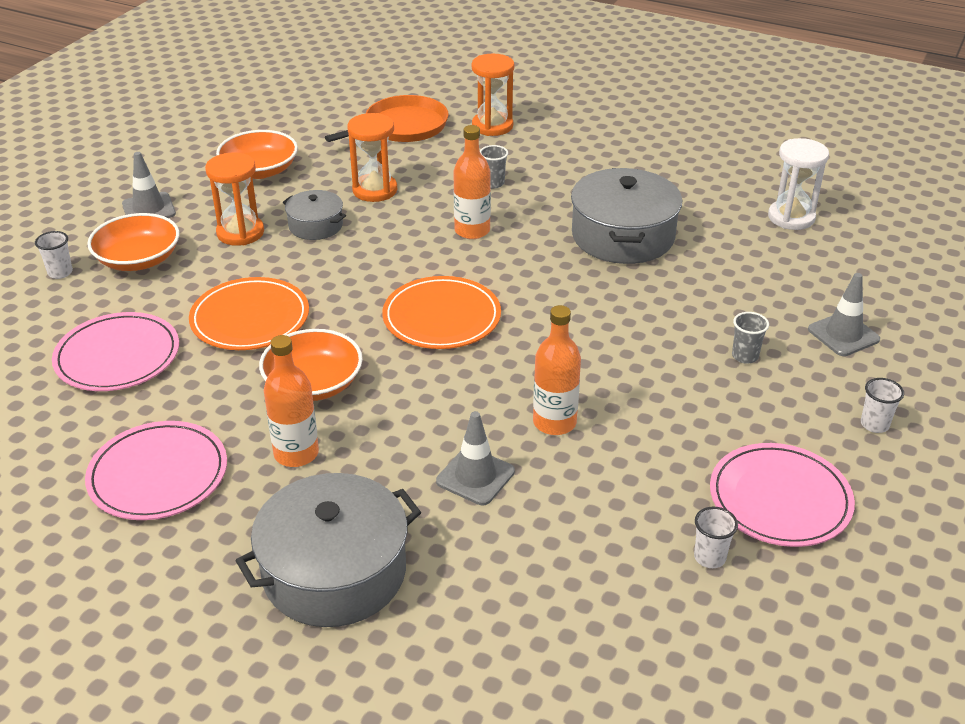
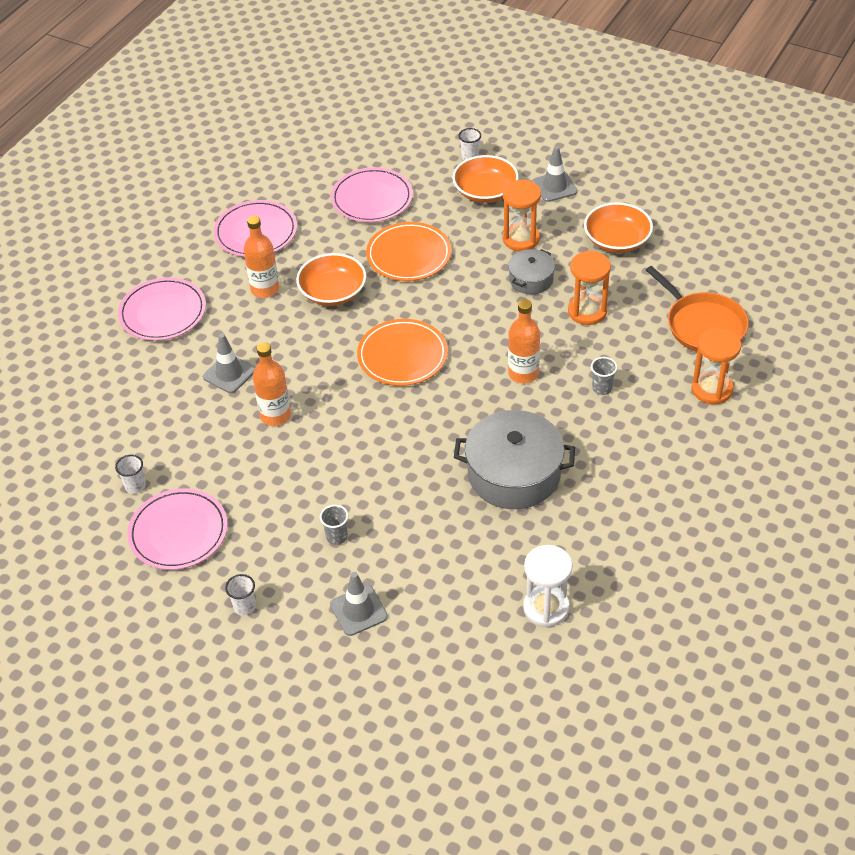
camera: 95 degrees right, 10 degrees up
grey pot [236,473,421,627] -> pink plate [118,277,206,341]

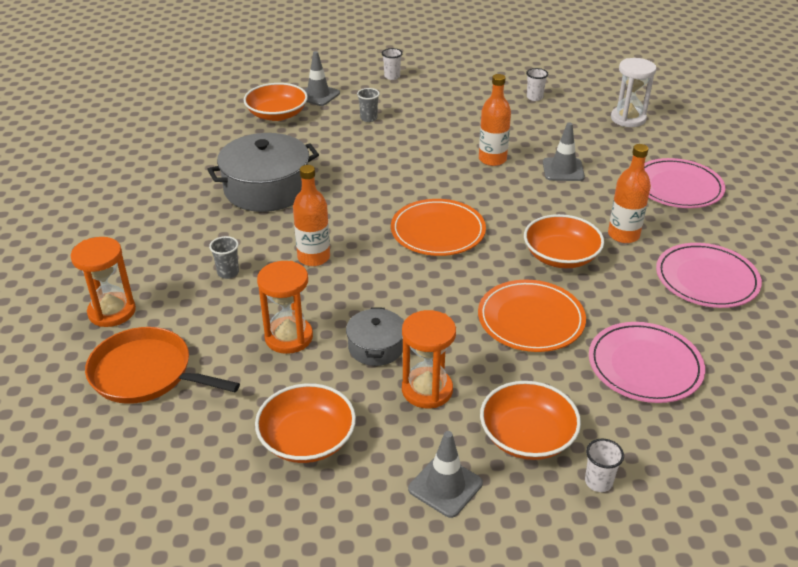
camera: 145 degrees right, 10 degrees down
pink plate [127,488,228,570] -> none
white hourglass [523,545,572,627] -> white hourglass moved to [611,58,656,127]
none -> orange bowl [244,83,308,121]

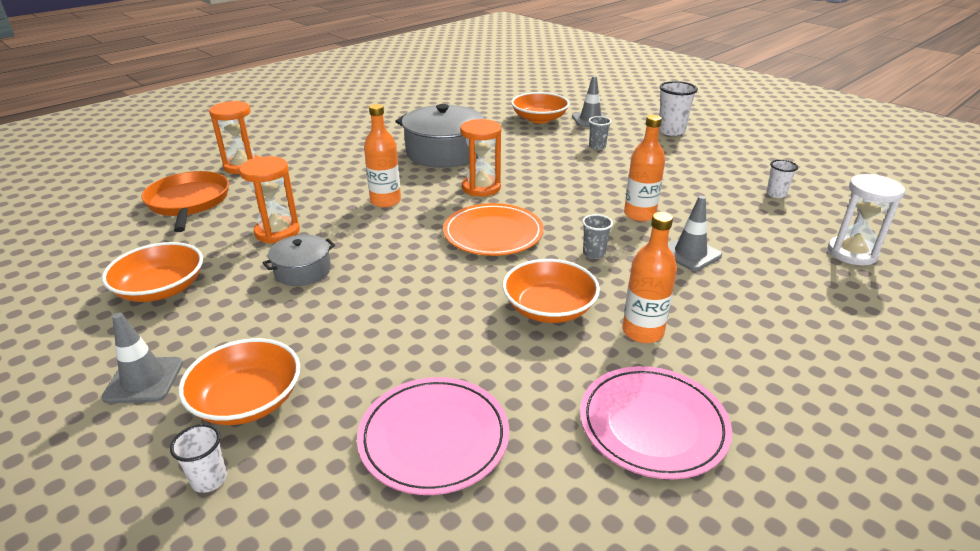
camera: 50 degrees right, 5 degrees down
grey cup [209,236,239,279] -> grey cup moved to [582,214,613,259]
white cup [382,48,403,80] -> white cup [659,81,698,136], size x1.70
orange hourglass [402,310,456,409] -> orange hourglass moved to [460,119,502,197]
orange plate [478,280,586,352] -> none
pink plate [644,158,726,208] -> none

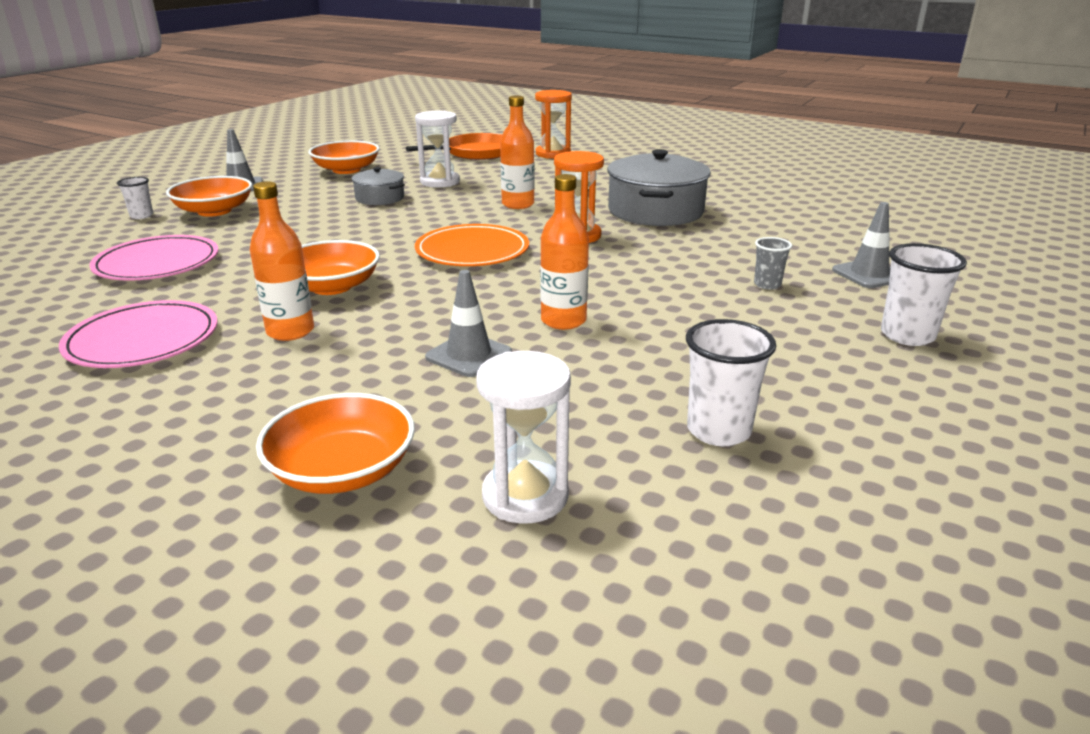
camera: 75 degrees right, 5 degrees down
orange hourglass [239,156,300,243] -> white hourglass [415,111,460,188]
orange bowl [511,92,570,123] -> orange bowl moved to [256,393,415,494]
grey cup [582,214,613,259] -> none
white cup [766,160,798,198] -> white cup [686,319,776,446], size x1.70

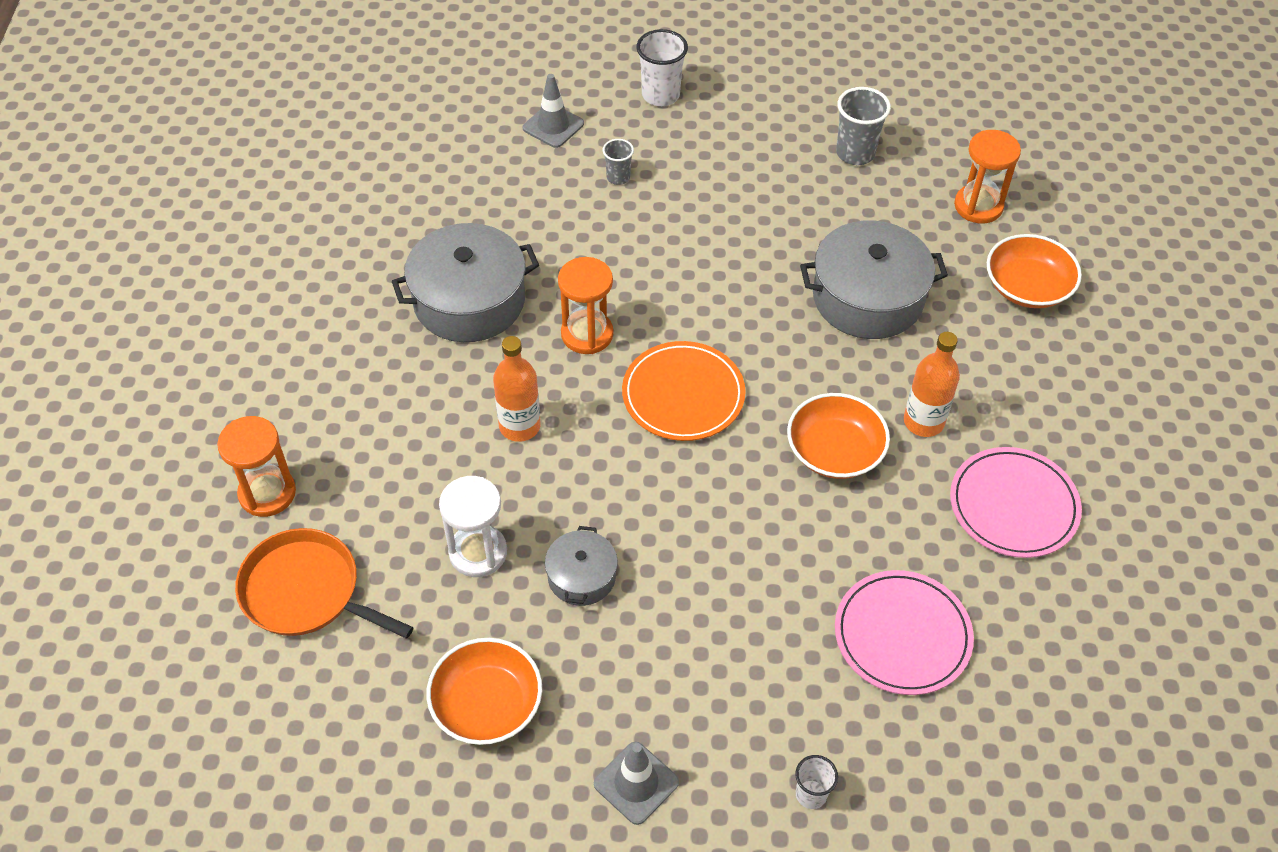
camera: 120 degrees left, 25 degrees up
orange bowl [166,176,252,217] -> none
grey traffic cone [425,270,512,377] -> grey pot [800,221,948,339]
white hourglass [476,351,571,524] -> orange hourglass [954,130,1021,223]
orange bottle [540,174,589,330] -> none
white cup [686,319,776,446] -> grey cup [836,87,891,165]

